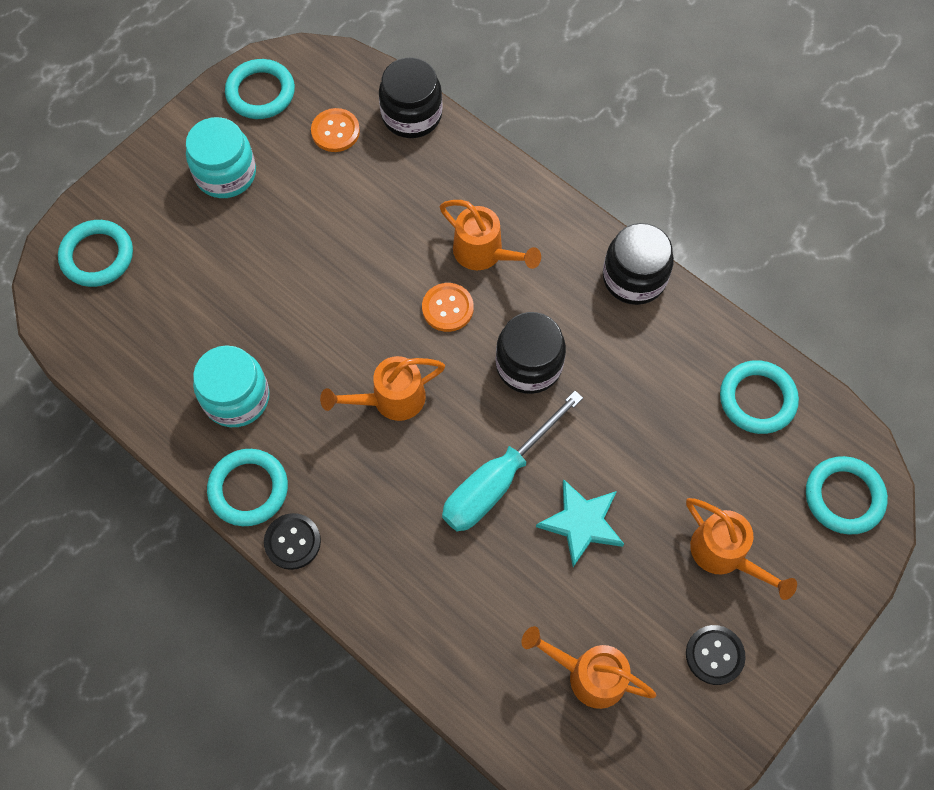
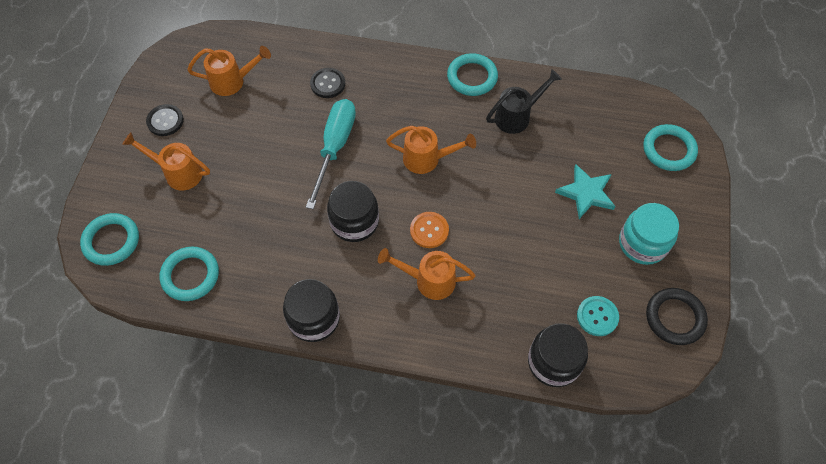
camera: 150 degrees right, 5 degrees down
turquoise jar [193,345,269,427] -> black watering can [486,69,562,134]
turquoise ring [225,59,295,119] -> black ring [646,288,708,345]
black button [264,513,321,570] -> black button moved to [310,68,345,98]
orange button [311,108,360,152] -> turquoise button [577,296,619,336]
orange watering can [320,356,445,421] -> orange watering can turned 60 degrees clockwise [386,126,476,174]
turquoise star [536,479,624,567] -> turquoise star moved to [555,164,616,219]

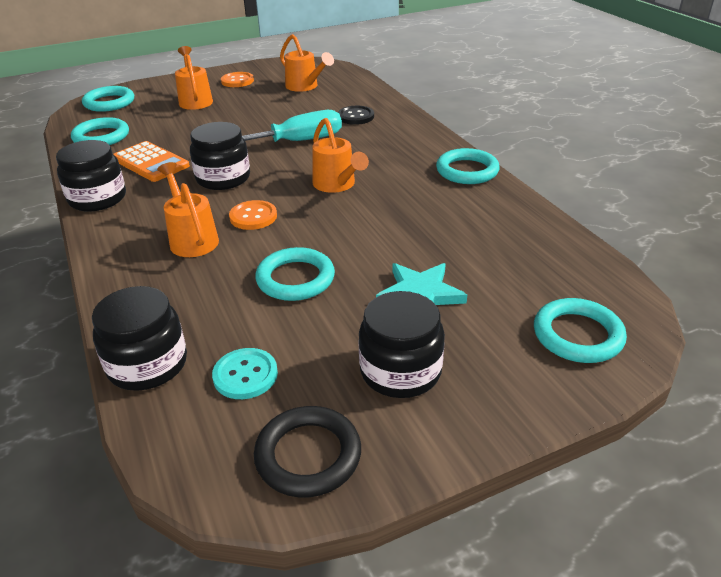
camera: 55 degrees right, 25 degrees down
black button [146,104,184,136] -> orange button [221,72,254,87]
black watering can [486,69,562,134] -> none
turquoise jar [619,203,679,265] -> black jar [359,291,445,398]
none -> orange calculator [113,141,190,182]
none -> turquoise ring [255,247,335,301]

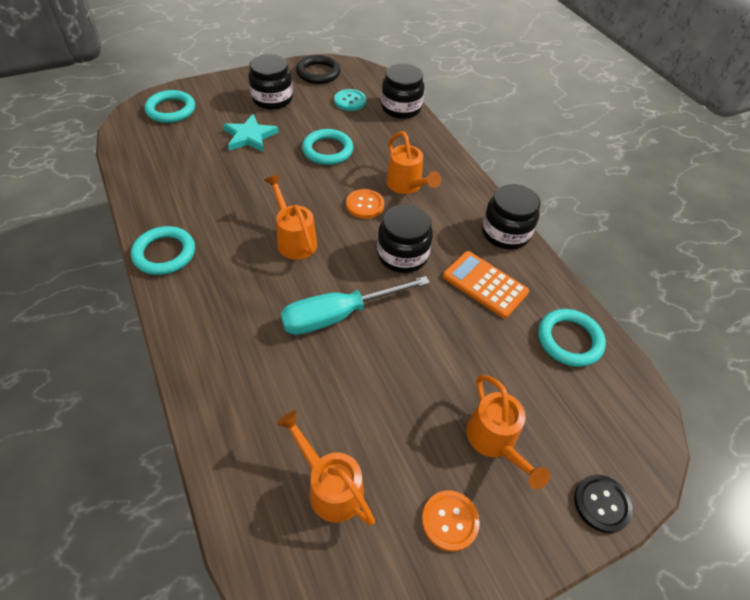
camera: 175 degrees right, 15 degrees up
turquoise ring [82,86,134,112] -> none
black button [338,106,374,125] -> black button moved to [574,475,633,533]

